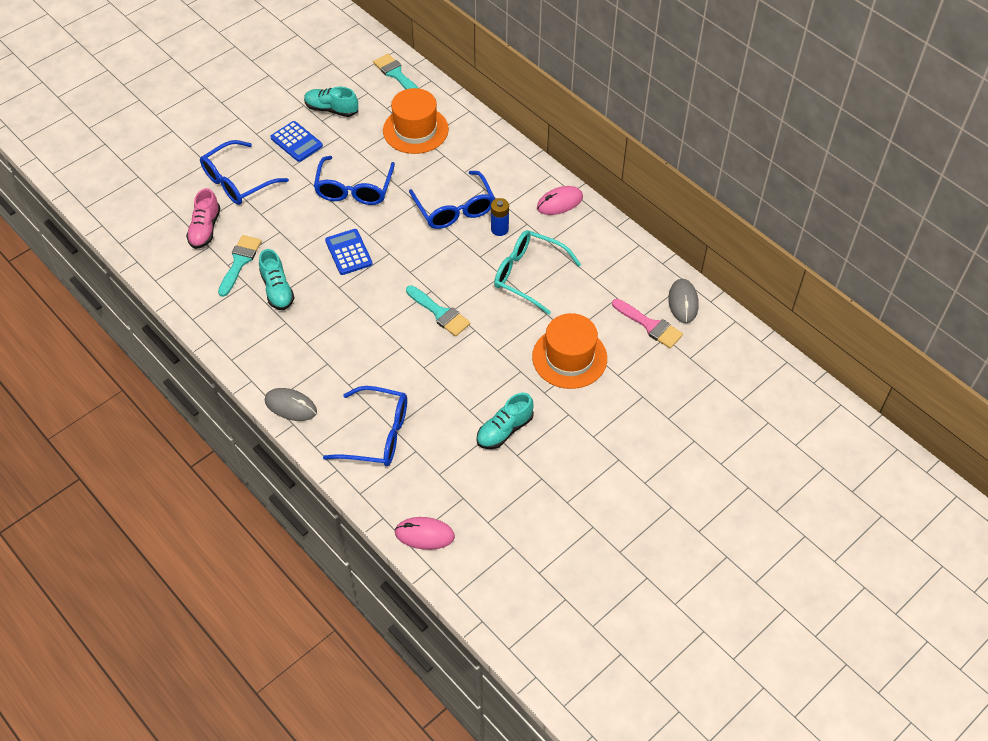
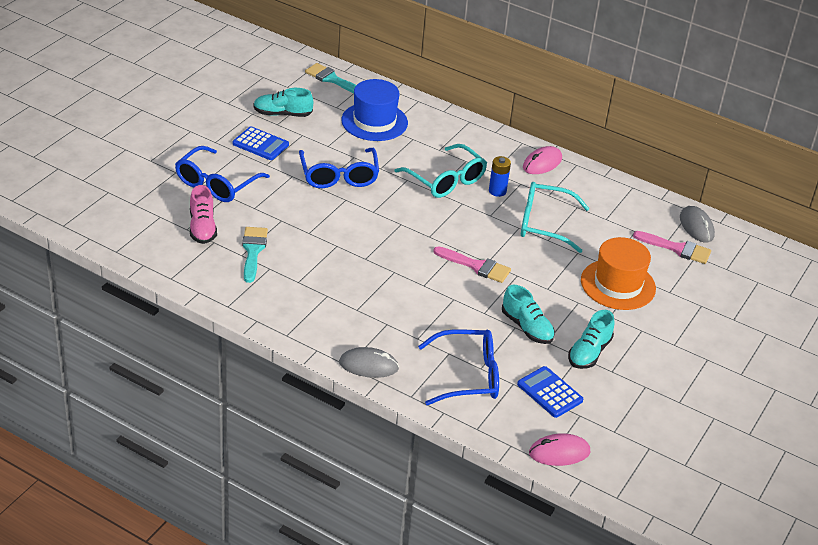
camera: 20 degrees left, 15 degrees down
turquoise shoe [259,249,295,310] -> turquoise shoe moved to [502,285,555,344]
blue calculator [325,229,372,275] -> blue calculator moved to [517,366,583,418]
orange hat [383,88,449,154] -> blue hat [341,79,408,141]
turquoise brush [406,285,471,337] -> pink brush [433,246,511,283]
blue glasses [409,171,495,229] -> turquoise glasses [395,144,487,198]

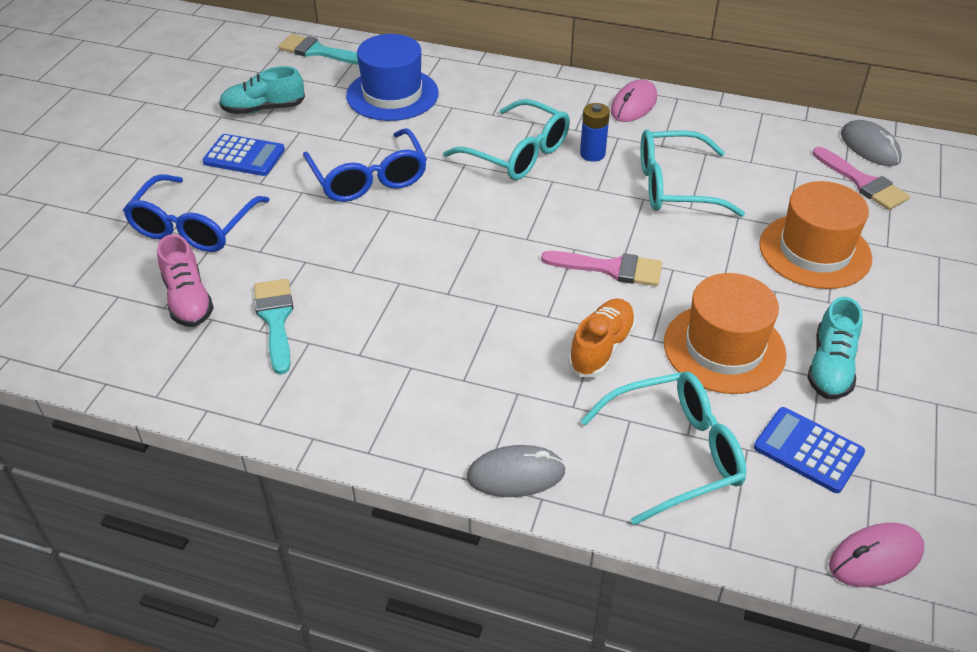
camera: 10 degrees left, 5 degrees up
blue glasses [418,329,499,405] -> turquoise glasses [581,371,746,525]
turquoise shoe [502,285,555,344] -> orange hat [664,273,787,394]
pink brush [633,231,711,264] -> pink brush turned 45 degrees clockwise [812,147,910,210]
none -> orange shoe [568,298,636,377]

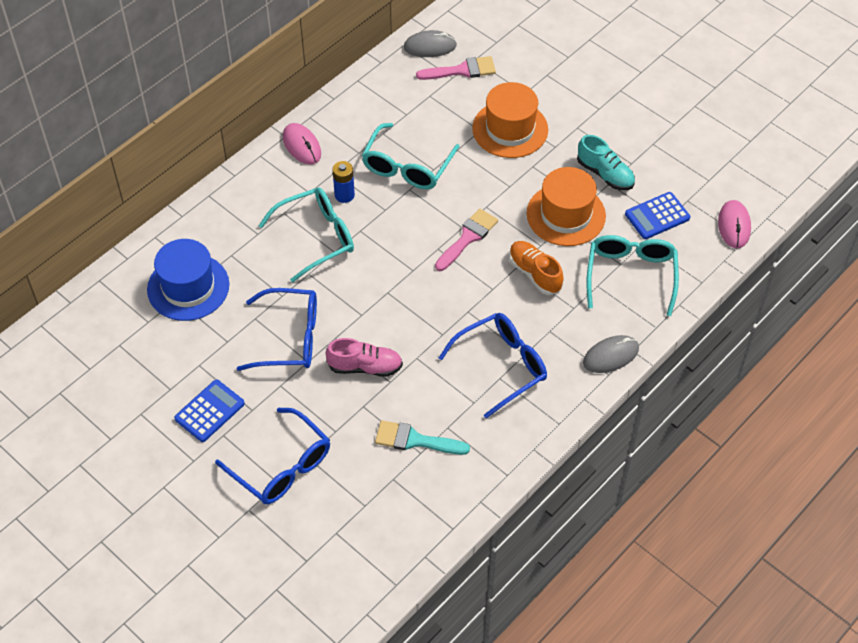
camera: 65 degrees left, 10 degrees up
pink shoe [157,234,214,327] -> pink shoe moved to [326,338,403,377]
turquoise shoe [219,66,305,114] -> none
turquoise brush [278,34,359,65] -> none
grey mouse [467,445,566,497] -> grey mouse turned 45 degrees clockwise [583,335,639,373]
none -> blue glasses [439,313,547,419]

